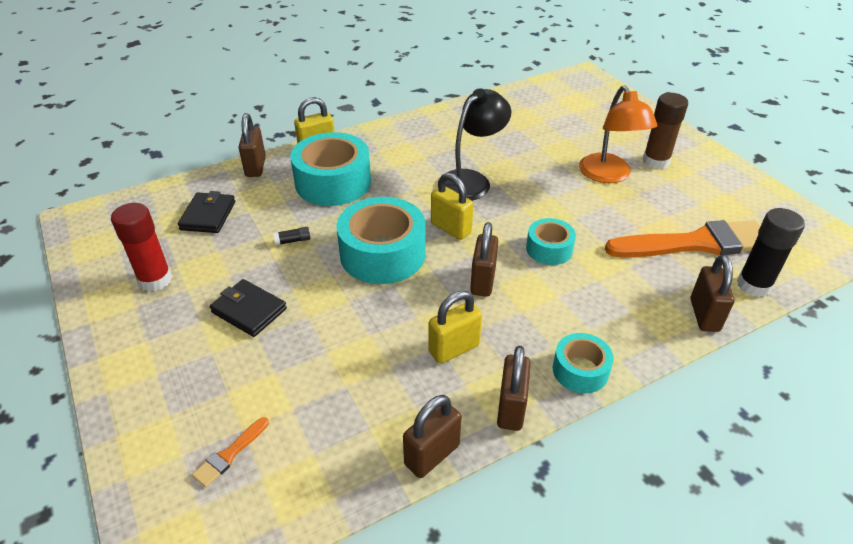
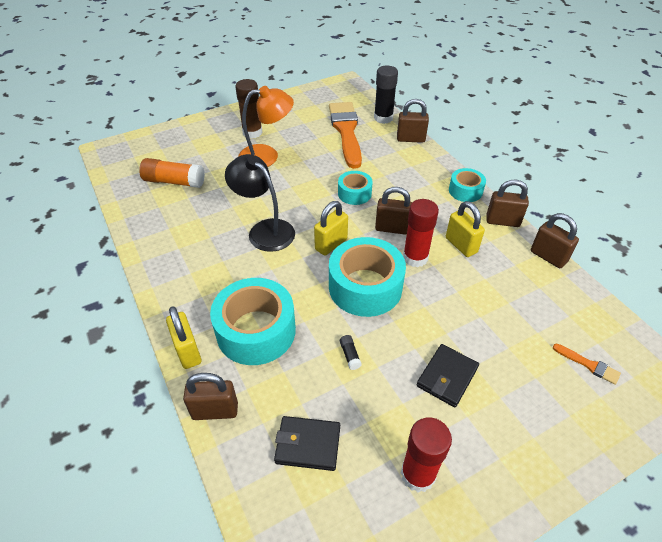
camera: 90 degrees left, 5 degrees up
none -> orange glue stick [139,158,205,188]
none -> red glue stick [403,199,439,267]

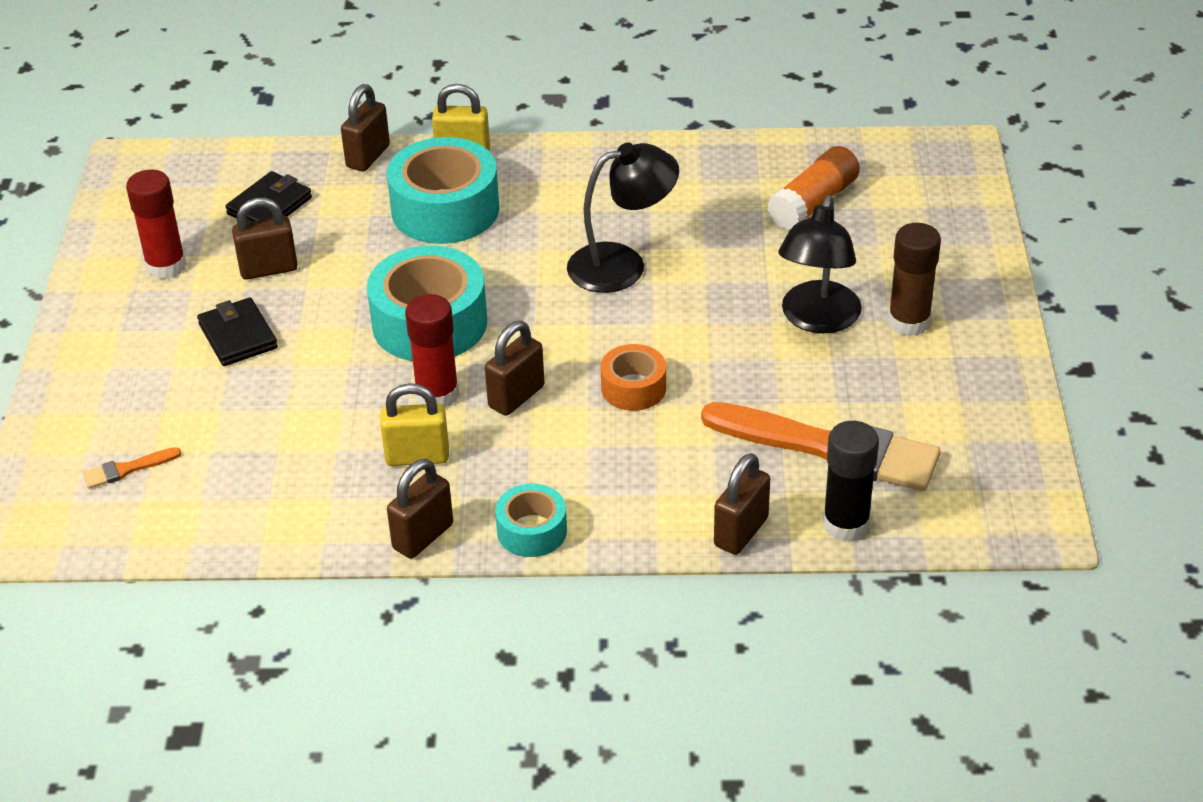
camera: 120 degrees right, 5 degrees down
orange lamp [238,86,294,167] -> black lamp [778,195,862,333]
yellow padlock [314,201,348,256] -> none
turquoise tape [338,171,373,205] -> orange tape [601,344,666,411]
black glue stick [340,335,361,370] -> none
brown padlock [531,213,579,268] -> brown padlock moved to [232,198,298,280]

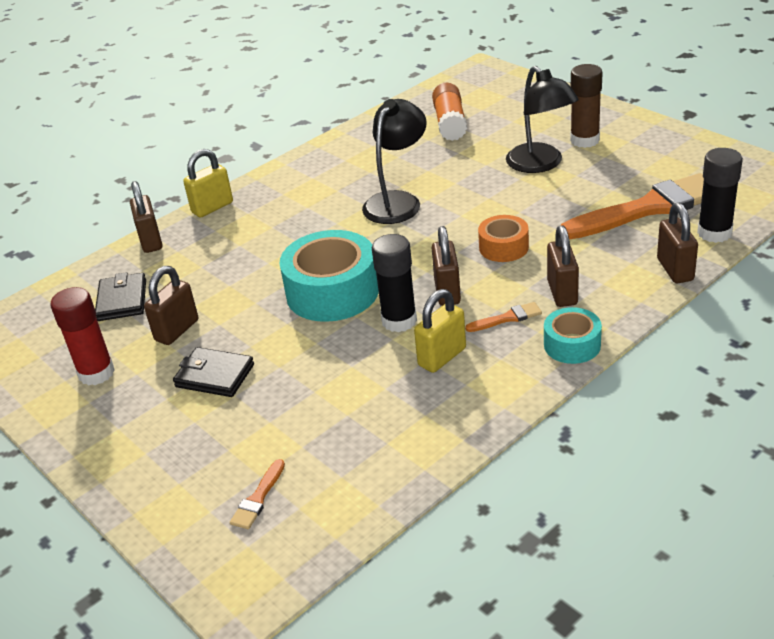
camera: 40 degrees left, 5 degrees down
turquoise tape [387,137,499,244] -> none
brown padlock [387,459,453,559] -> brown padlock moved to [547,225,579,307]
red glue stick [405,294,459,408] -> black glue stick [372,234,417,332]
none -> orange brush [465,302,542,332]

